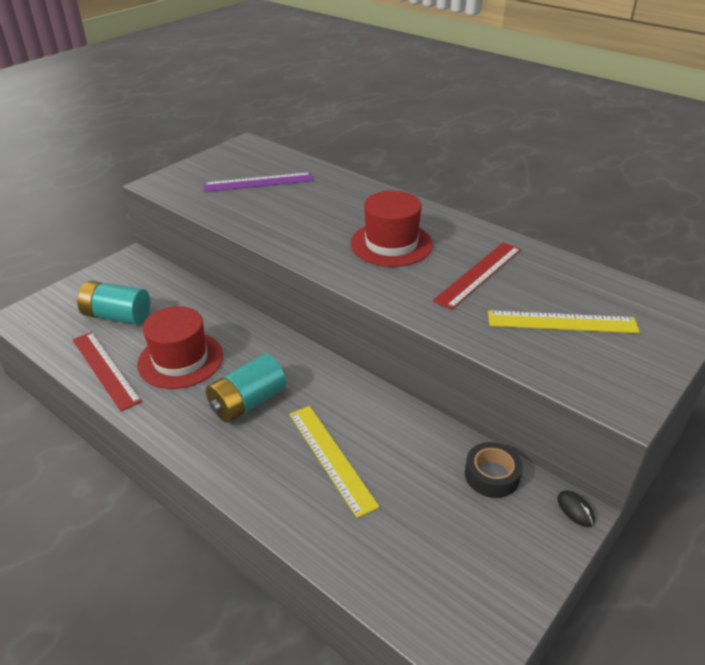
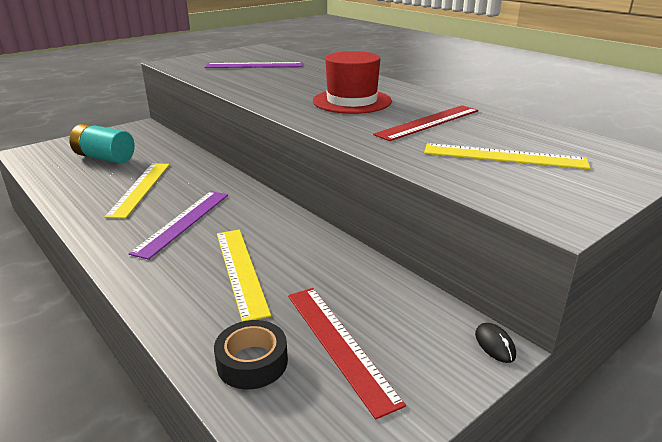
camera: 10 degrees right, 10 degrees down
red ruler [72,332,142,411] -> red ruler moved to [288,288,406,420]
red hat [137,306,223,389] -> yellow ruler [105,163,170,219]
turquoise battery [206,354,287,423] -> purple ruler [129,191,228,260]
black tape [465,442,523,498] -> black tape moved to [214,320,288,389]

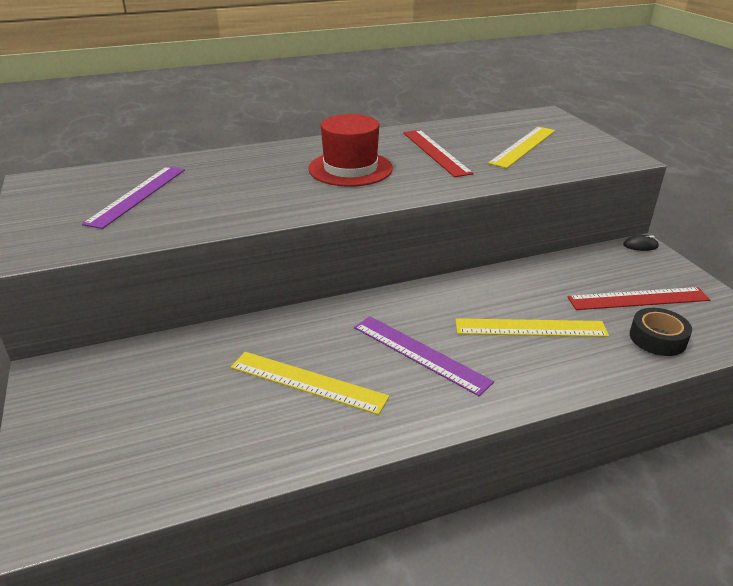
camera: 70 degrees left, 5 degrees up
turquoise battery [69,124,135,164] -> none

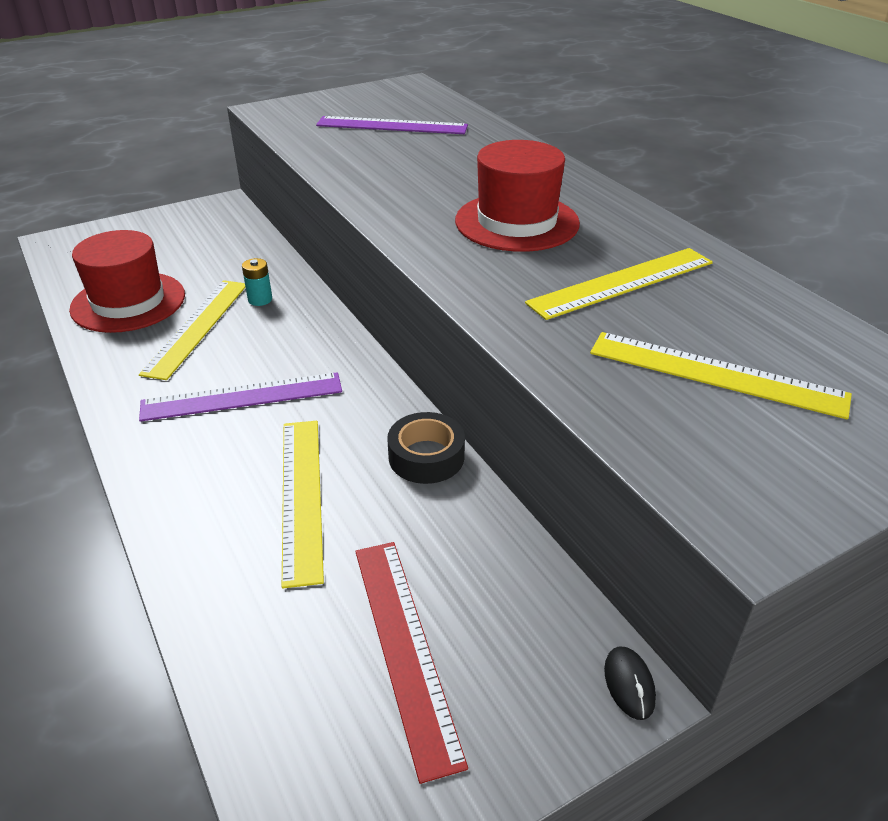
camera: 80 degrees right, 5 degrees up
purple ruler [354,316,494,396] -> purple ruler turned 45 degrees clockwise [139,372,342,422]
red ruler [403,130,474,177] -> yellow ruler [525,248,713,320]
black tape [630,308,692,356] -> black tape moved to [387,412,465,484]
none -> red hat [69,230,185,333]
none -> turquoise battery [242,258,272,306]

